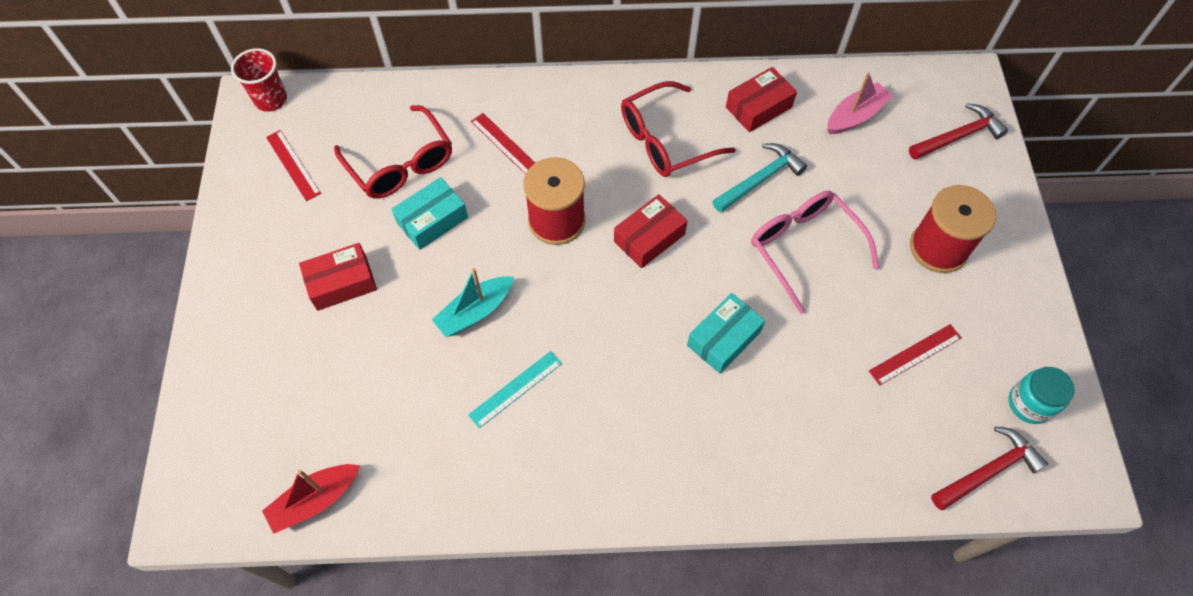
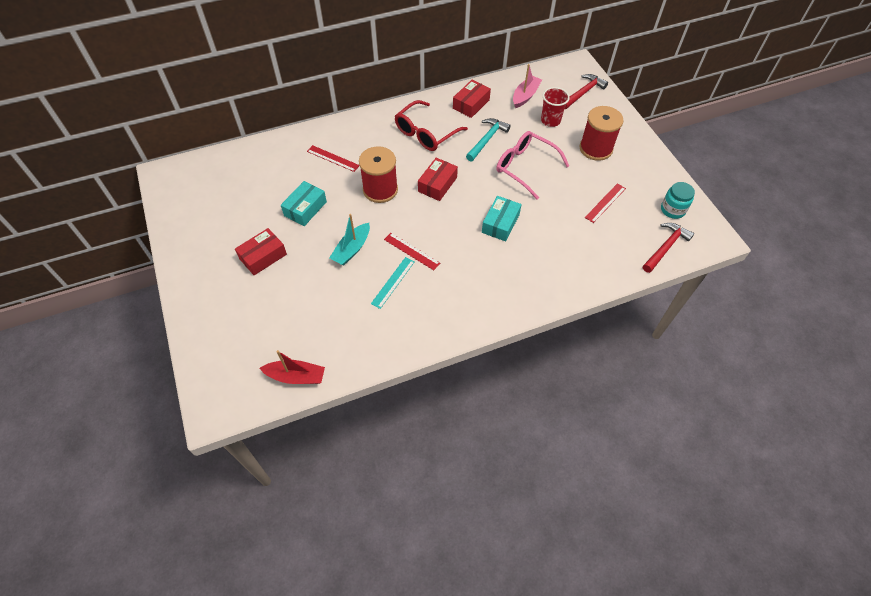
camera: 20 degrees left, 5 degrees down
red cup [231,48,287,112] -> red cup moved to [541,87,570,127]
red boat [262,464,360,534] -> red boat turned 120 degrees counterclockwise [260,350,325,384]
red ruler [266,130,321,201] -> red ruler moved to [384,233,440,270]
red glasses [334,105,452,199] -> none

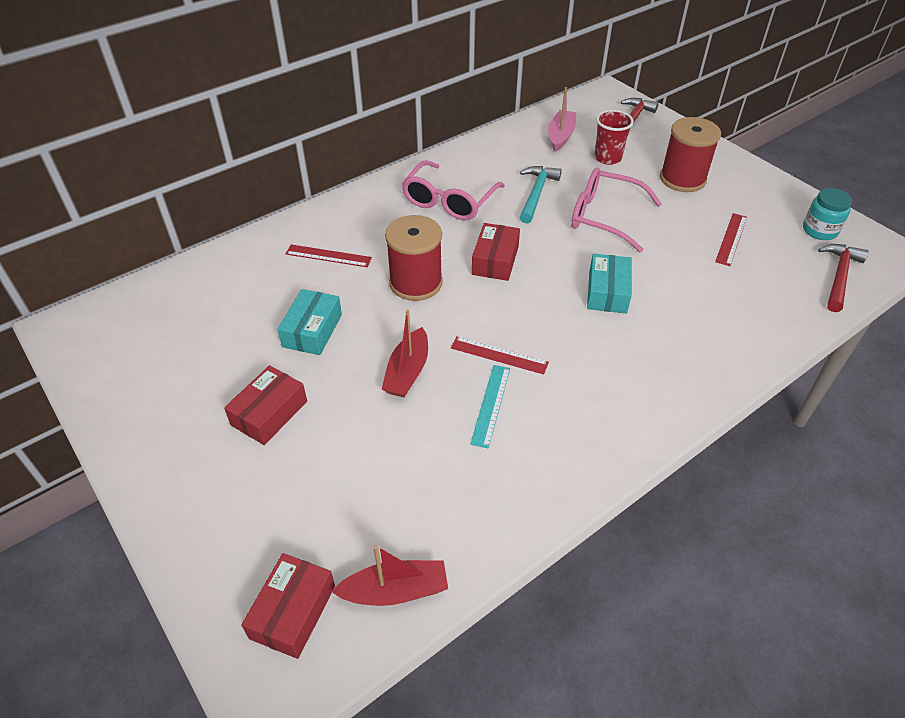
camera: 15 degrees left, 10 degrees down
turquoise boat [329,214,370,265] -> red boat [381,310,428,397]
red glasses [395,100,468,151] -> pink glasses [402,160,505,220]
red box [453,80,491,118] -> red box moved to [241,553,335,659]

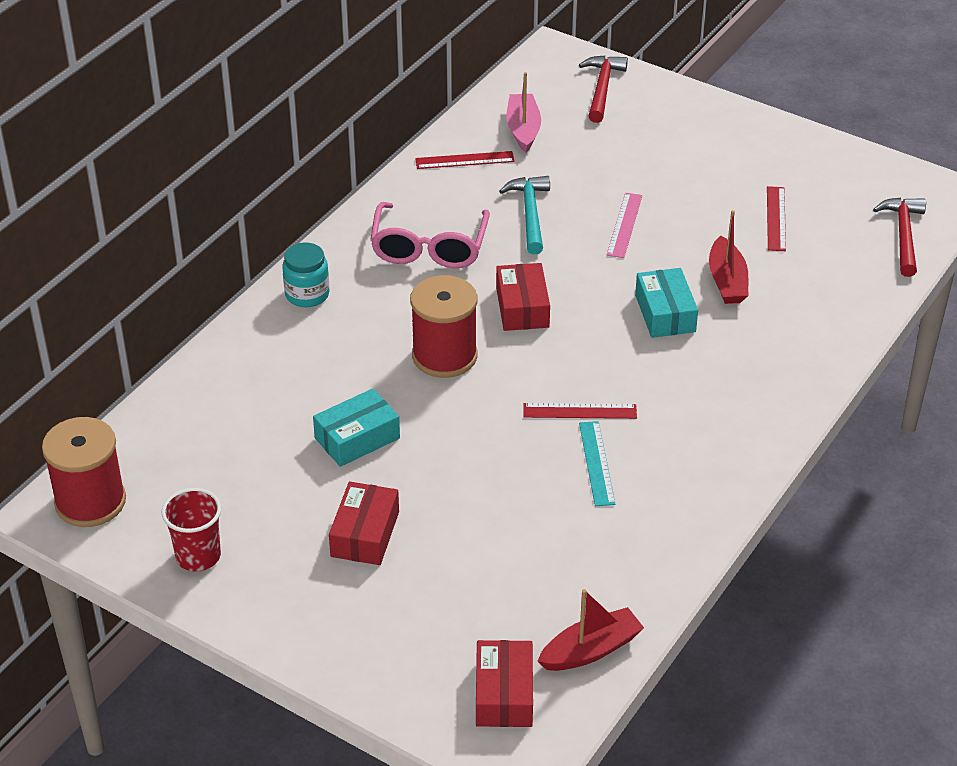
camera: 20 degrees left, 5 degrees down
turquoise box [277,289,342,355] -> turquoise box turned 60 degrees clockwise [313,388,400,467]
red ruler [285,244,372,267] -> red ruler moved to [415,151,515,169]
red boat [381,310,428,397] -> red boat moved to [709,210,748,304]
pink glasses [571,168,662,252] -> pink ruler [607,193,642,258]
red cup [594,110,634,165] -> red cup moved to [162,488,221,572]
red spool [660,117,721,192] -> red spool moved to [42,417,126,527]
turquoise jar [803,188,852,240] -> turquoise jar moved to [282,243,329,307]

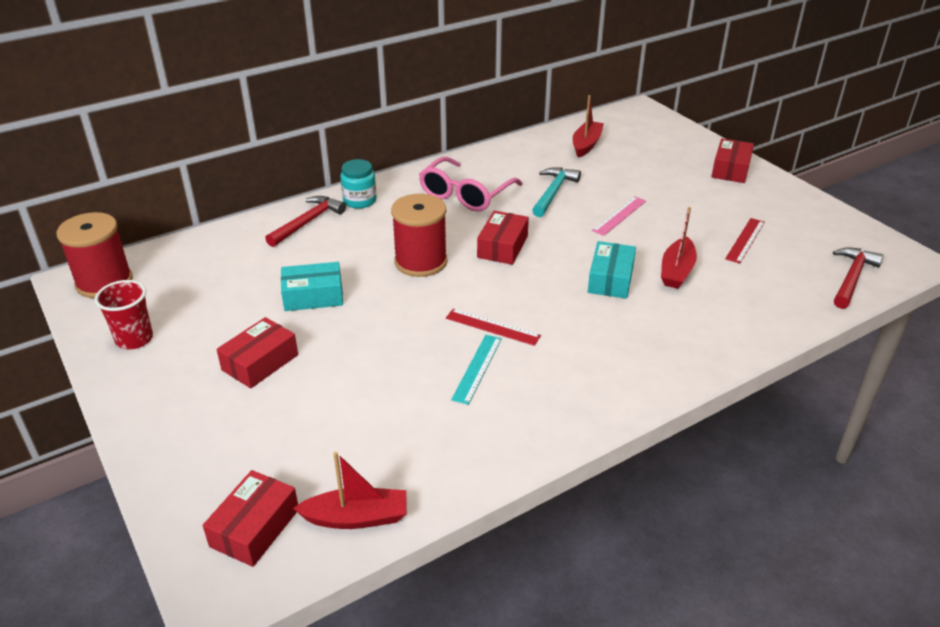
camera: 25 degrees right, 5 degrees down
red ruler [415,151,515,169] -> none
pink boat [507,72,541,153] -> red boat [573,95,604,158]
red hammer [579,55,628,123] -> red hammer moved to [265,196,346,247]
none -> red box [711,138,754,183]

